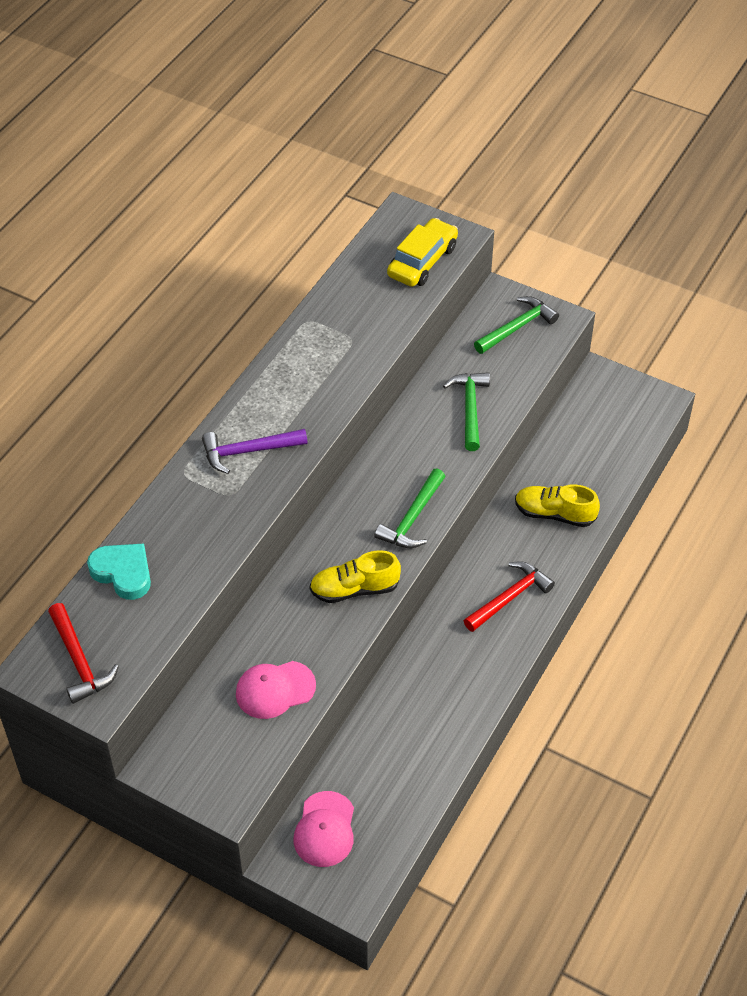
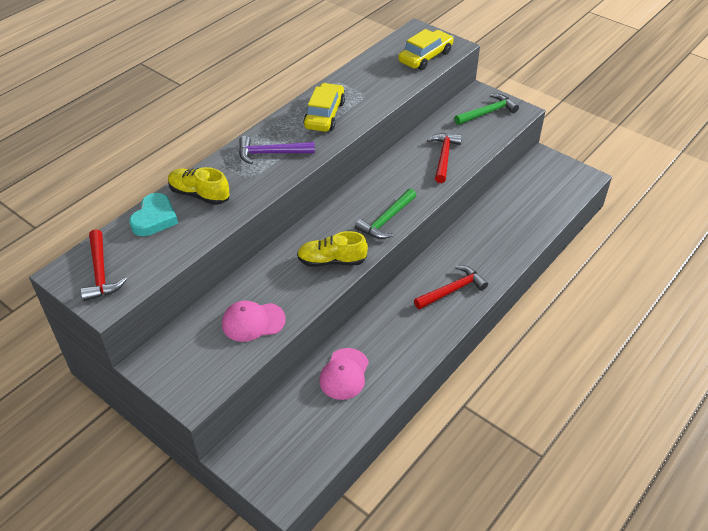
camera: 10 degrees right, 5 degrees down
turquoise heart [87,543,151,600] -> turquoise heart turned 60 degrees clockwise [129,193,178,236]
pink cap [293,791,354,867] -> pink cap moved to [319,348,369,400]
green hammer [443,372,490,451] -> red hammer [427,133,462,183]
yellow shoe [515,484,600,527] -> yellow shoe moved to [168,167,230,205]
none -> yellow car [303,83,345,132]

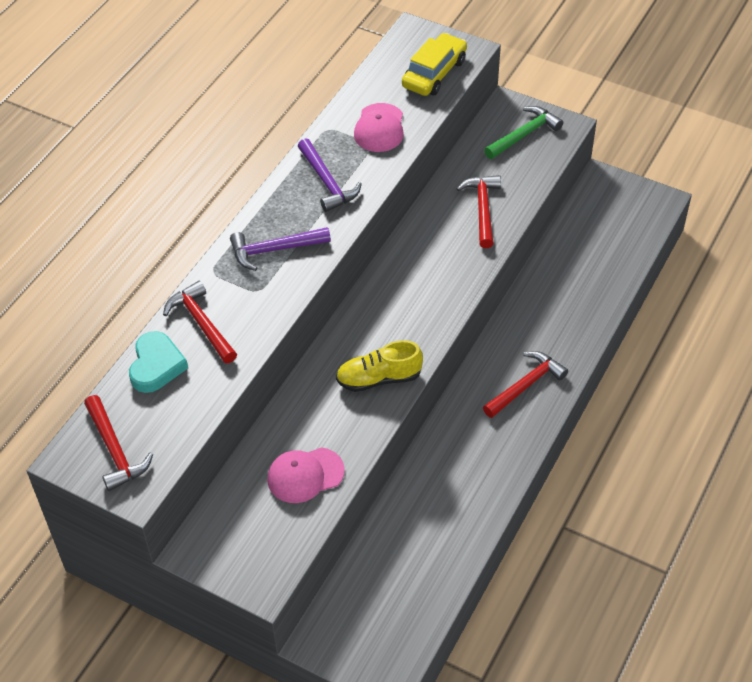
camera: 10 degrees left, 5 degrees up
yellow shoe [168,167,230,205] -> red hammer [163,281,237,363]
yellow car [303,83,345,132] -> purple hammer [298,138,362,212]
pink cap [319,348,369,400] -> pink cap moved to [354,103,404,152]
green hammer [355,188,416,239] -> none

